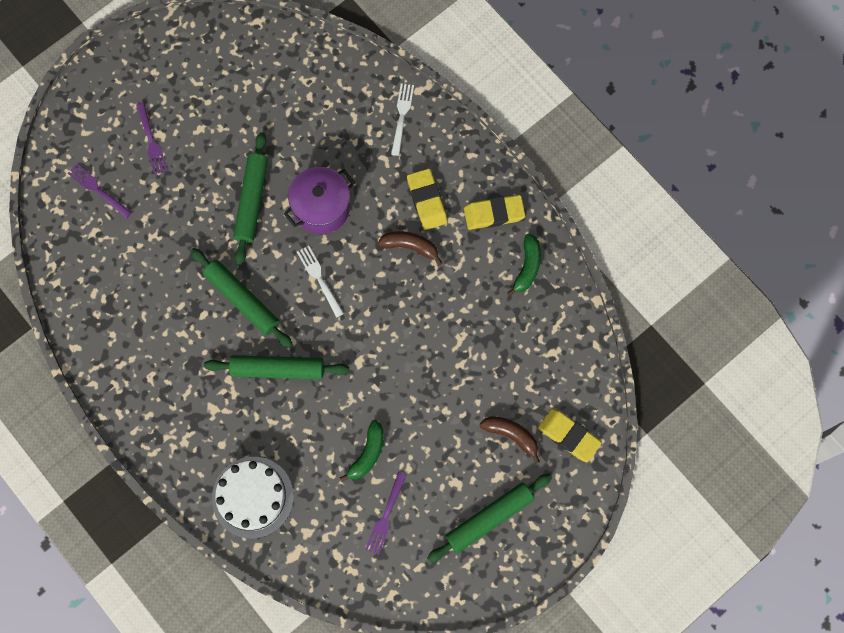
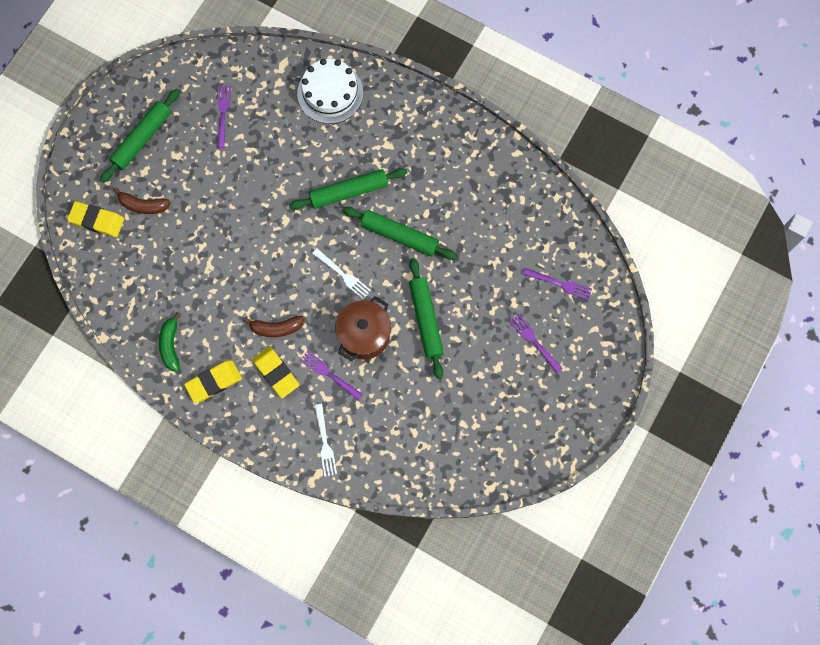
camera: 160 degrees right, 0 degrees up
purple pot [284,167,355,234] -> brown pot [335,296,391,362]
green banana [340,420,384,482] -> none
none -> purple fork [300,351,363,400]

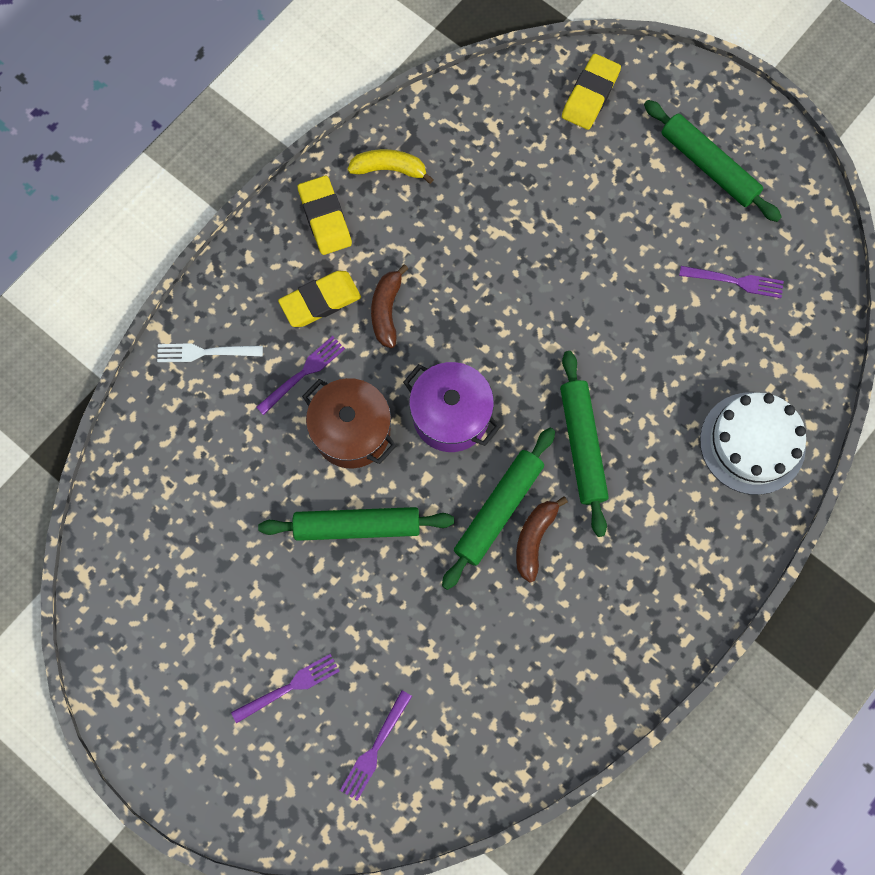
camera: 100 degrees right, 0 degrees up
brown banana [114,187,171,214] -> brown banana moved to [516,497,568,583]
green banana [159,312,181,372] -> yellow banana [348,149,434,184]
white fork [312,248,371,299] -> purple pot [403,362,500,452]

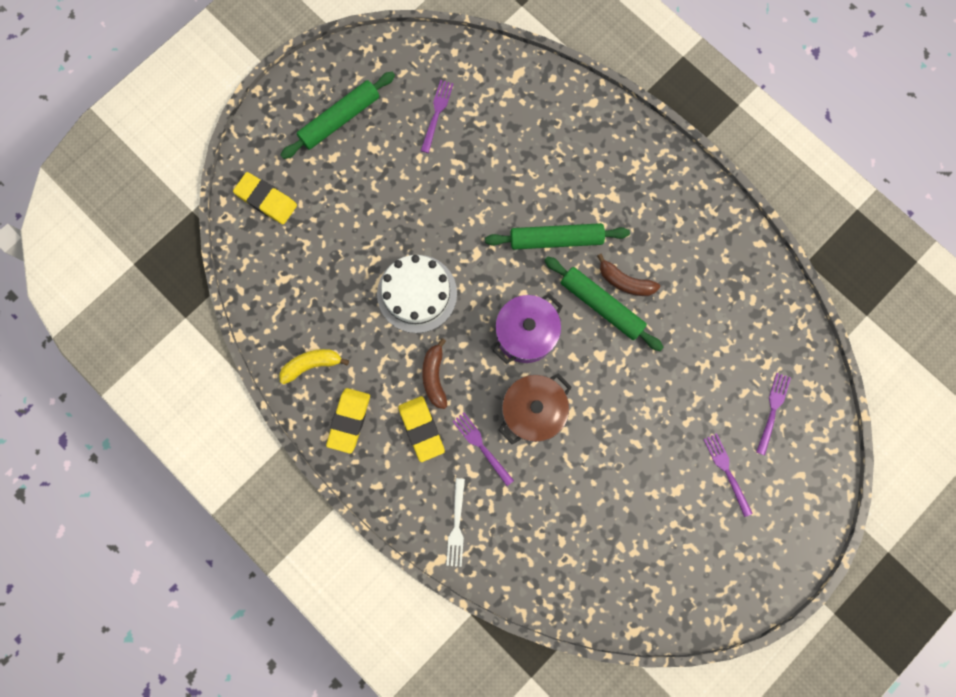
camera: 85 degrees left, 5 degrees up
green rolling pin [258,507,454,541] -> none
yellow eraser [298,176,352,255] -> yellow eraser turned 60 degrees counterclockwise [326,388,370,454]
purple fork [340,690,412,801] -> purple fork turned 105 degrees counterclockwise [756,373,791,455]
yellow banana [348,149,434,184] -> yellow banana turned 60 degrees clockwise [279,349,349,384]
brown banana [371,264,408,348] -> brown banana turned 75 degrees clockwise [422,338,447,409]
white cake [700,393,806,495] -> white cake moved to [377,255,457,333]

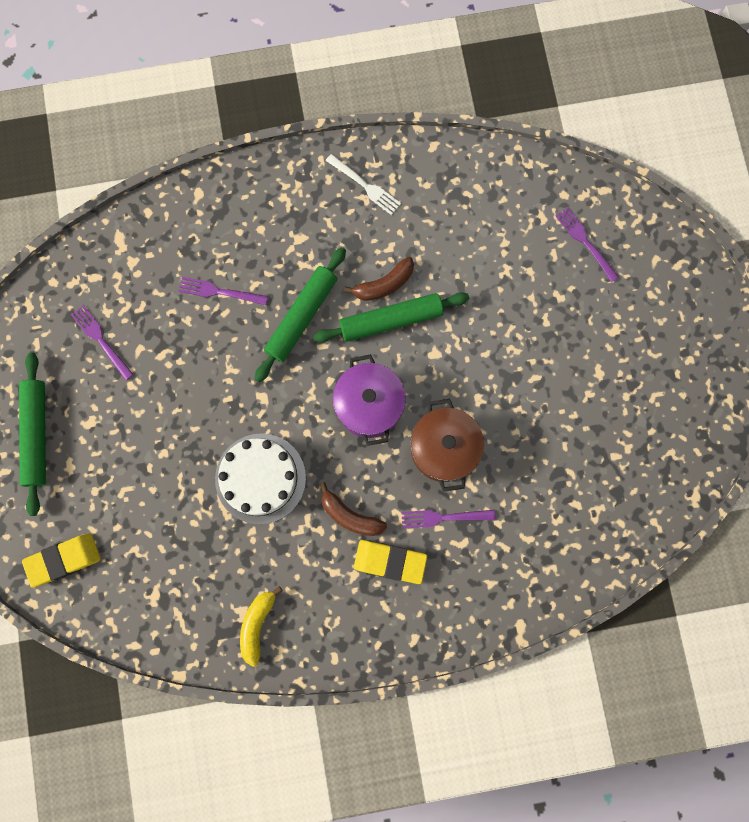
camera: 55 degrees left, 0 degrees up
yellow eraser [326,388,370,454] -> none
white fork [446,478,465,567] -> white fork moved to [326,154,401,215]
purple fork [703,433,753,517] -> purple fork moved to [179,277,268,305]

